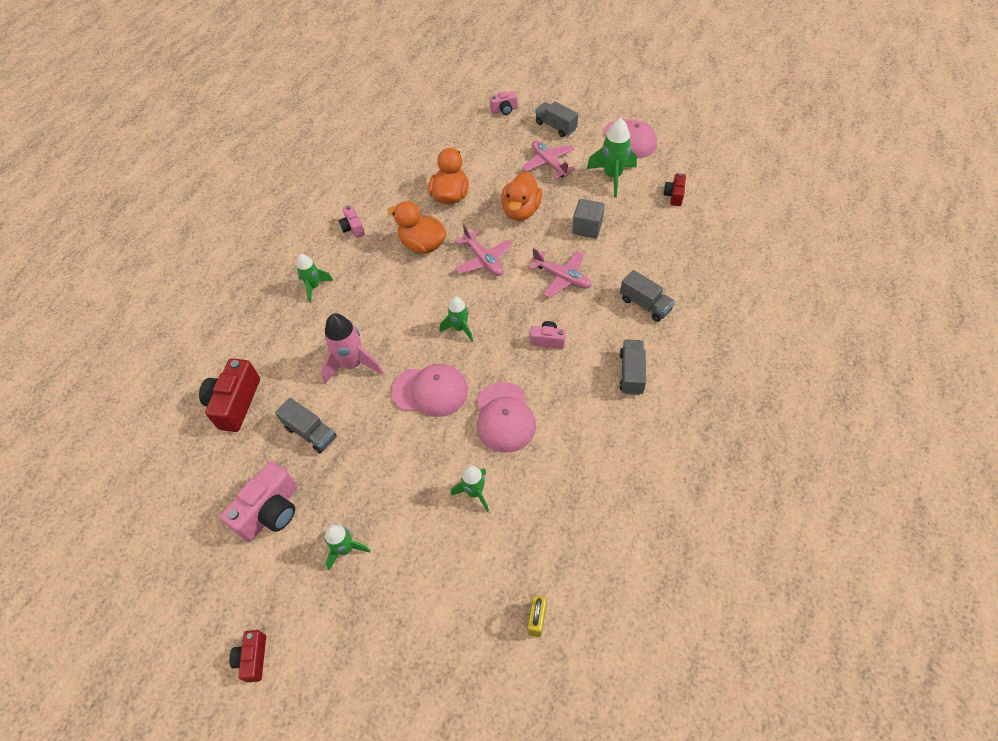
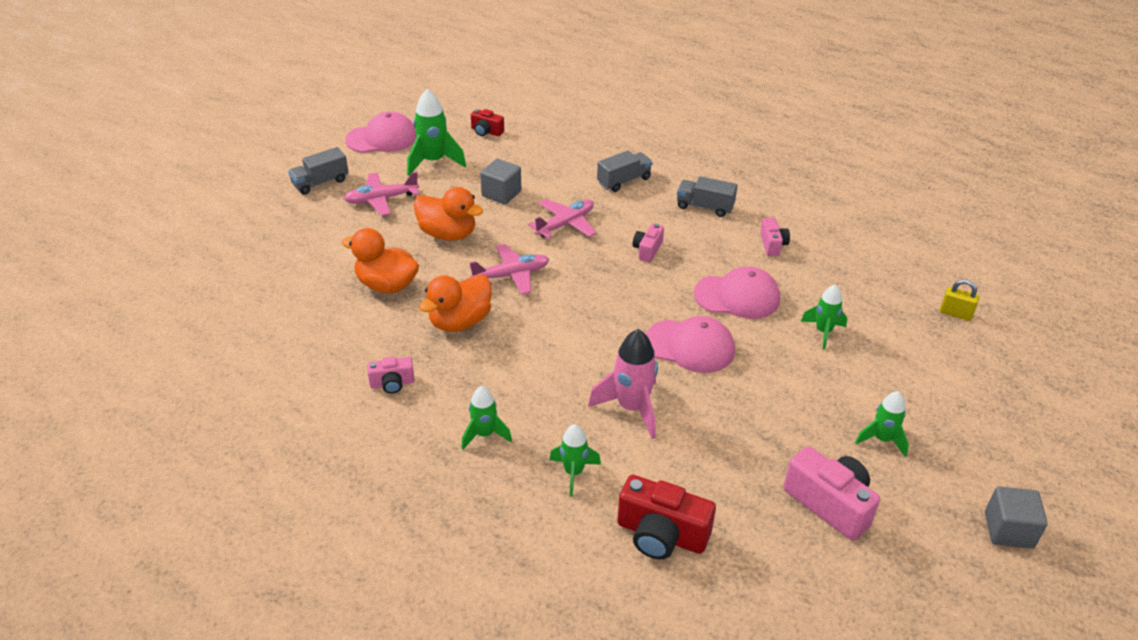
camera: 80 degrees left, 15 degrees down
red camera [229,630,266,682] -> grey cube [985,486,1048,549]
grey truck [275,398,337,453] -> none
pink cap [391,364,468,417] -> pink cap turned 90 degrees clockwise [646,316,735,373]
green rocket [439,296,473,342] -> green rocket moved to [549,424,601,496]
pink camera [490,91,517,115] -> pink camera moved to [760,218,790,256]

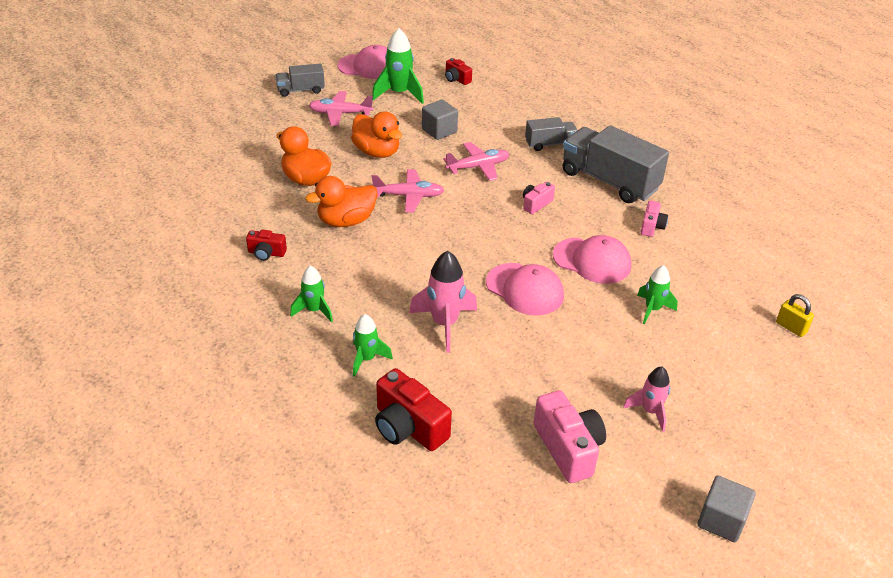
camera: 20 degrees right, 0 degrees up
pink camera [367,356,415,394] -> red camera [246,230,287,261]
grey truck [677,176,738,217] -> grey truck [563,125,669,203], size x1.89
green rocket [855,391,909,457] -> pink rocket [623,367,671,432]

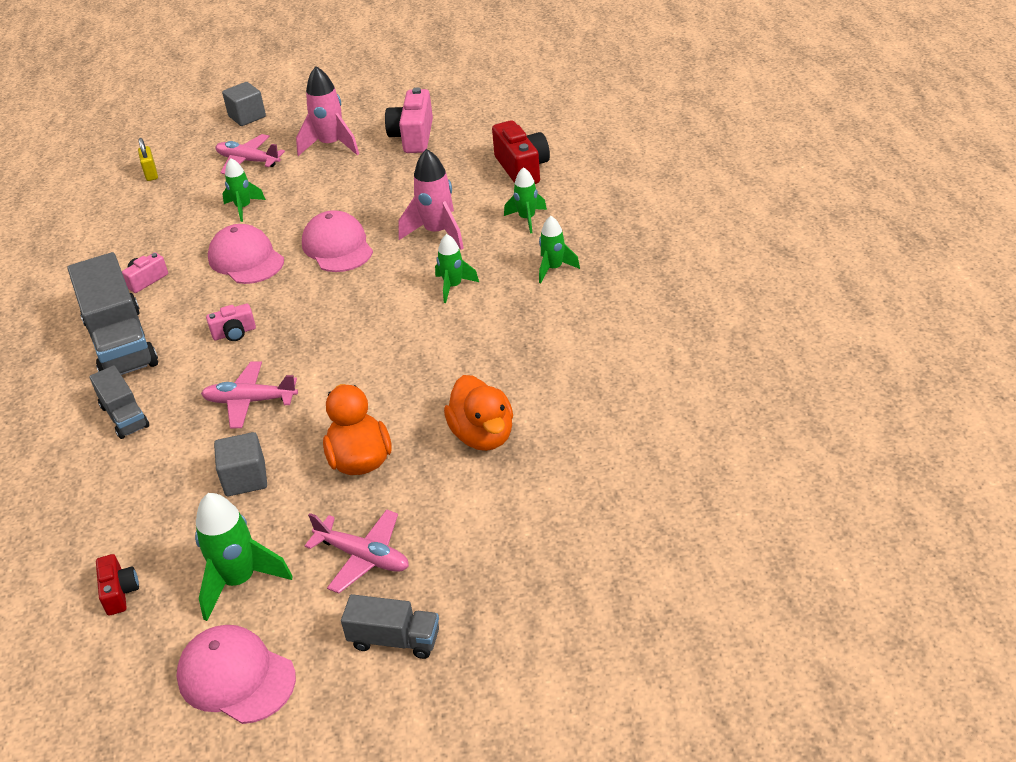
camera: 150 degrees left, 0 degrees up
red camera [246,230,287,261] -> none
orange duck [305,176,378,227] -> none
pink plane [372,169,444,212] -> pink plane moved to [216,134,285,174]
grey truck [525,117,578,151] -> grey truck turned 135 degrees counterclockwise [89,365,149,439]
pink rocket [623,367,671,432] -> pink rocket [296,66,359,156], size x1.59
grey cube [697,475,756,542] -> grey cube moved to [222,82,266,126]
none -> green rocket [435,234,479,303]

